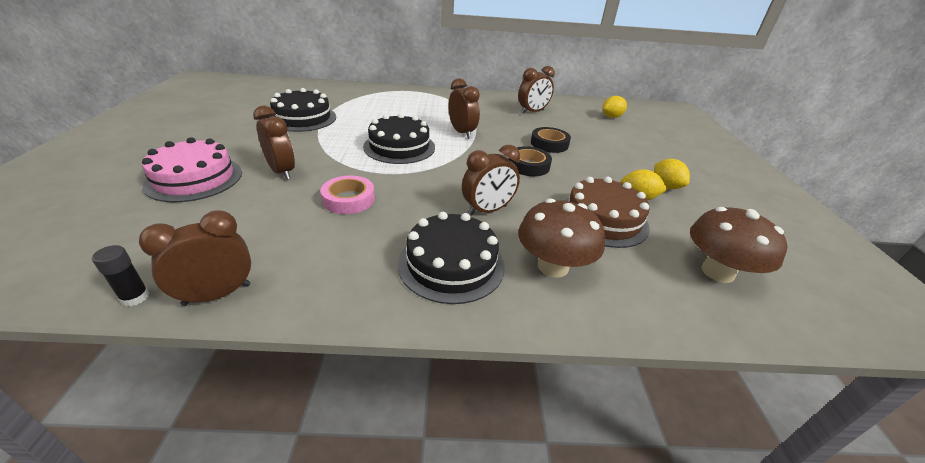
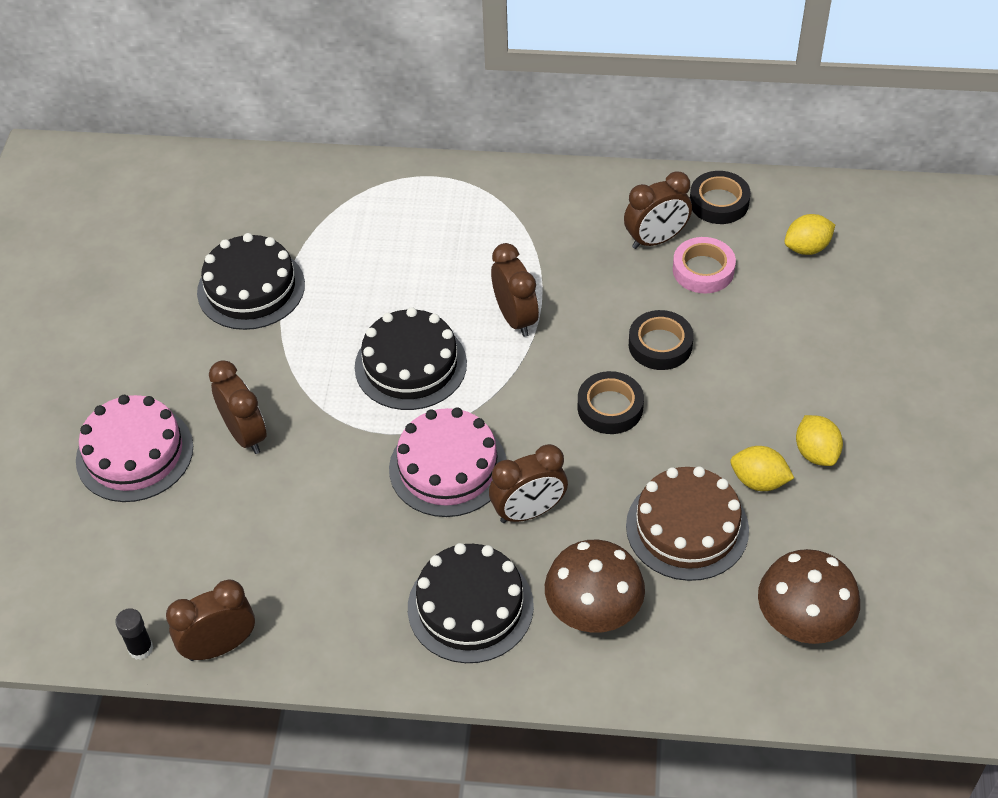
camera: 10 degrees right, 15 degrees up
pink tape [321,175,375,214] -> pink tape moved to [673,237,736,293]
none -> pink cake [389,408,507,517]
none -> black tape [690,171,751,224]

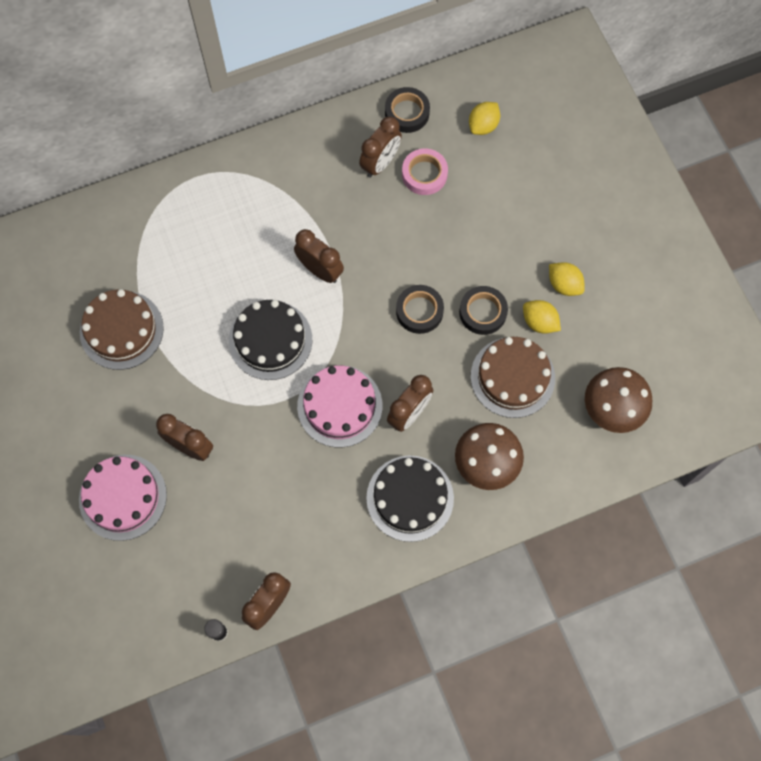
camera: 30 degrees left, 20 degrees up
black cake [197,233,305,330] -> brown cake [80,289,164,370]
black tape [629,310,694,370] -> black tape moved to [459,286,508,335]
yellow lemon [731,446,794,491] -> yellow lemon turned 45 degrees clockwise [523,300,561,334]

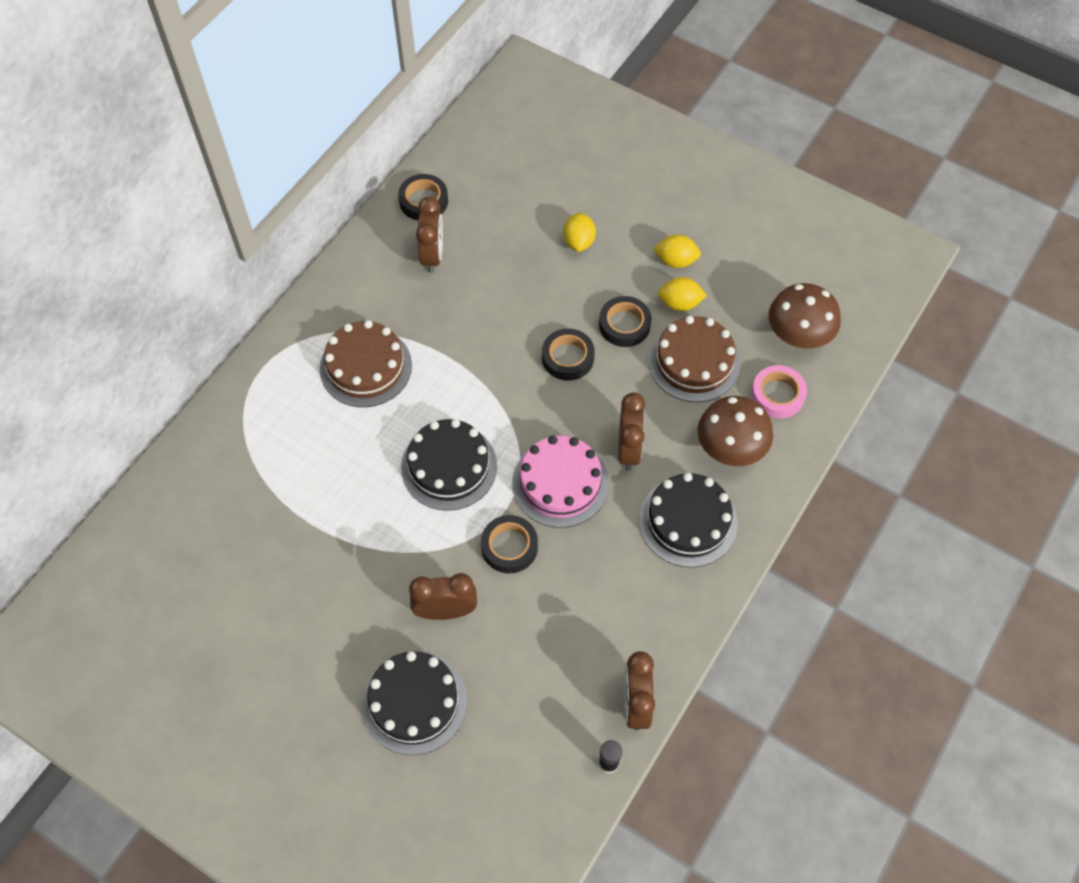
camera: 35 degrees left, 10 degrees down
pink cake [79,455,167,541] -> black cake [362,651,467,755]
brown cake [80,289,164,370] -> brown cake moved to [320,320,412,407]
brown clock [294,229,344,283] -> none
pink tape [402,148,448,195] -> pink tape moved to [751,365,807,418]
yellow lemon [469,102,500,135] -> yellow lemon moved to [563,212,596,252]
none -> black tape [481,515,538,573]

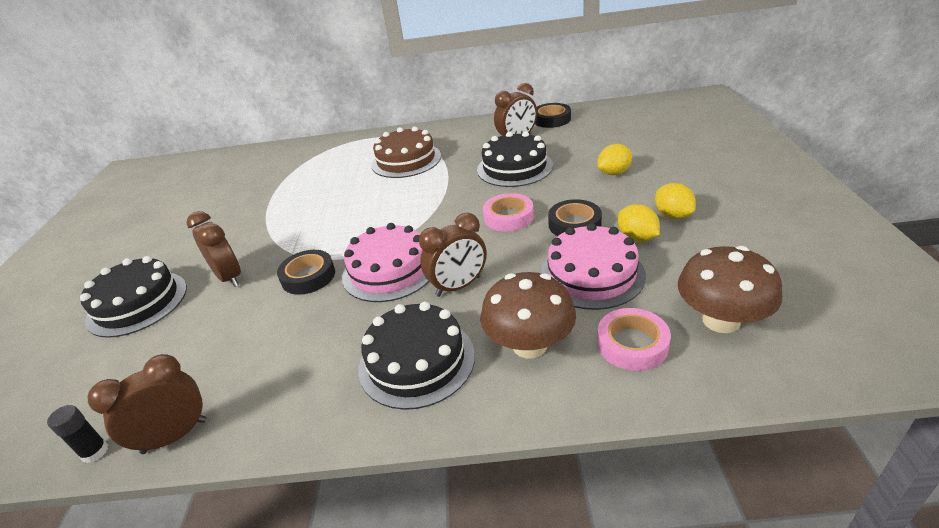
camera: 60 degrees right, 25 degrees down
black cake [401,419,497,511] -> black cake moved to [477,131,553,187]
black tape [542,328,595,381] -> pink tape [483,193,534,232]
brown cake [648,316,740,402] -> pink cake [540,223,646,310]

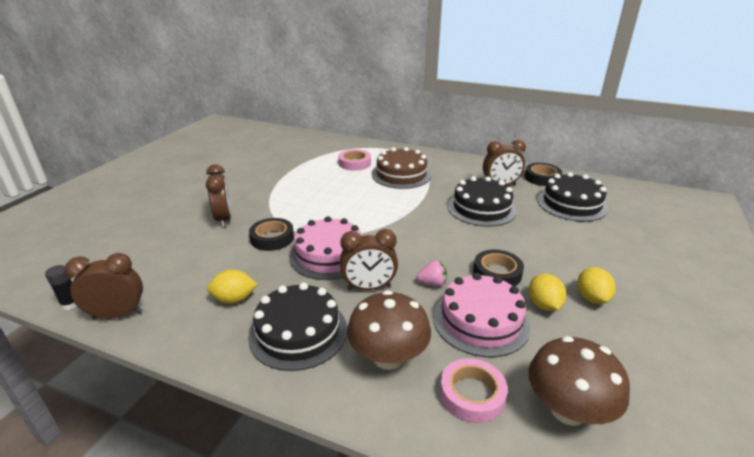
camera: 20 degrees right, 5 degrees down
black cake [80,256,187,338] -> black cake moved to [537,172,608,222]
pink tape [483,193,534,232] -> pink tape moved to [338,149,371,171]
yellow lemon [598,144,632,175] -> yellow lemon moved to [207,269,258,304]
none -> pink strawberry [416,261,447,287]

